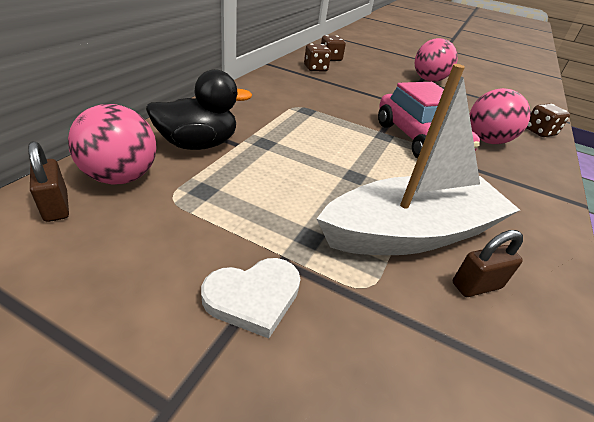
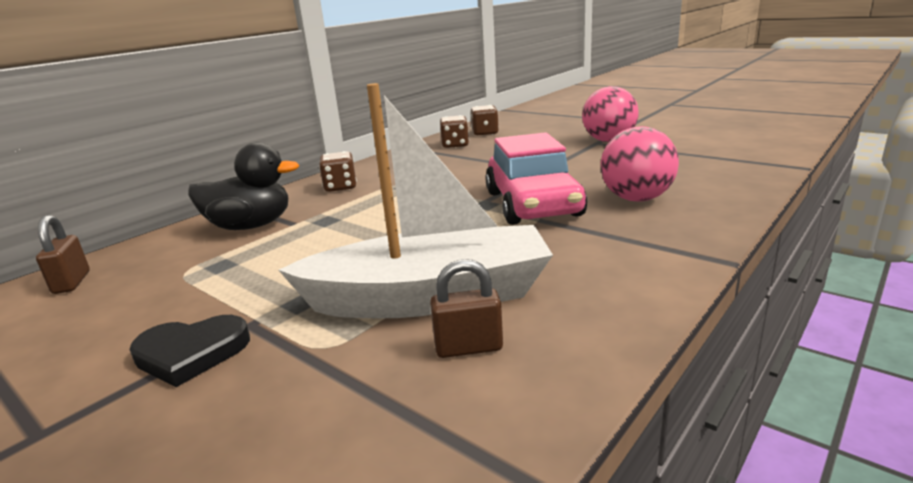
camera: 20 degrees right, 15 degrees down
pink ball [68,104,157,184] -> none
white heart [201,258,301,339] -> black heart [130,315,250,387]
brown dice [526,104,570,137] -> brown dice moved to [319,151,357,192]

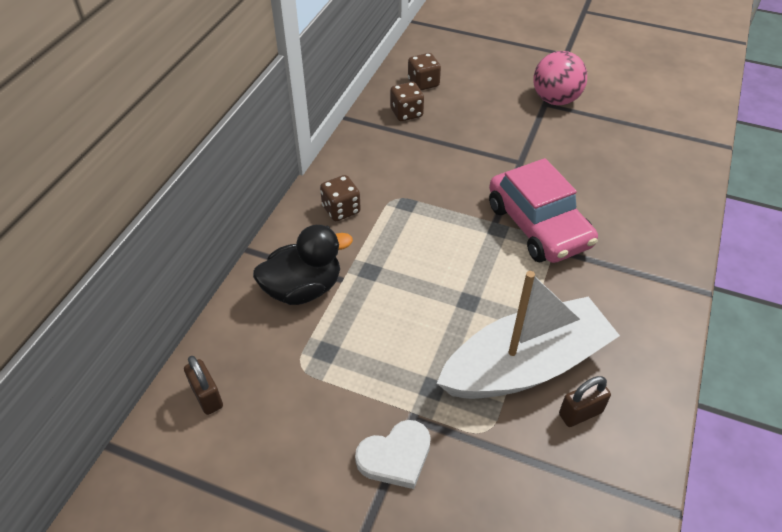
camera: 20 degrees left, 25 degrees up
black heart [130,315,250,387] -> white heart [355,420,431,489]
pink ball [601,126,679,202] -> none

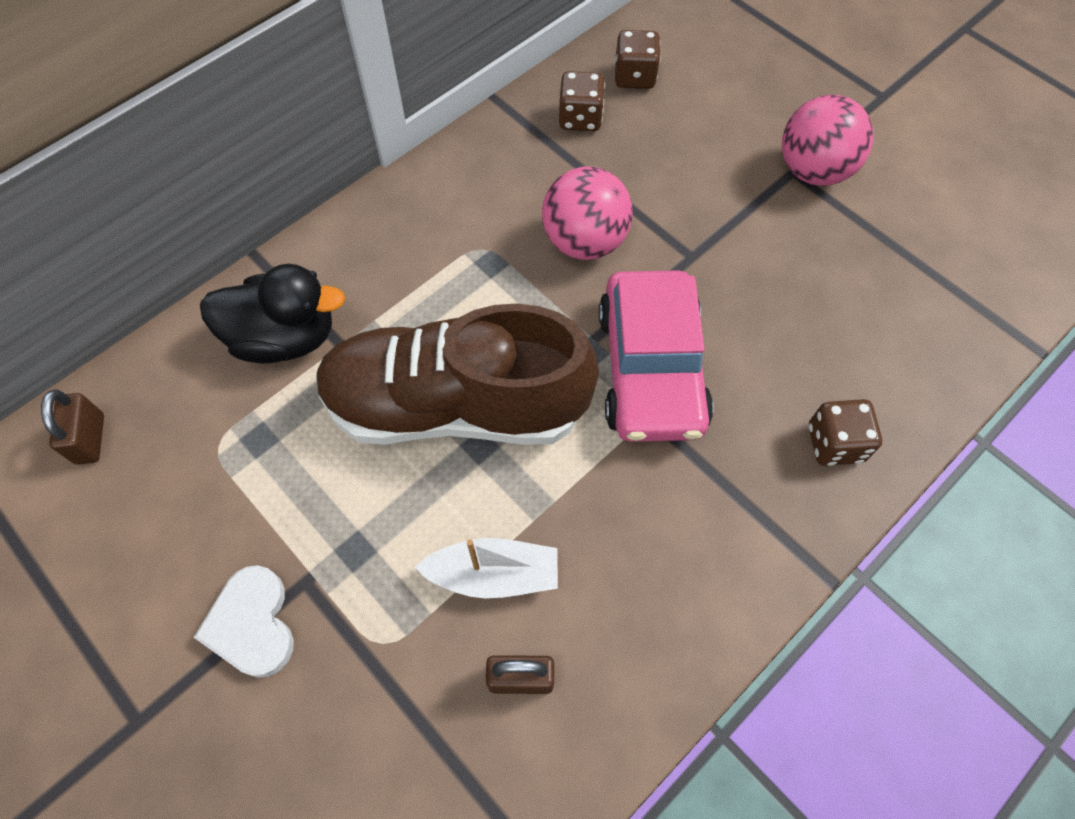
camera: 25 degrees right, 15 degrees up
brown dice [320,175,361,221] -> brown dice moved to [809,399,882,466]
white heart [355,420,431,489] -> white heart turned 75 degrees clockwise [194,565,294,678]
white boat [436,271,620,399] -> white boat [415,538,558,598], size x0.51
none -> brown shoe [316,304,599,445]
none -> pink ball [542,167,633,260]

